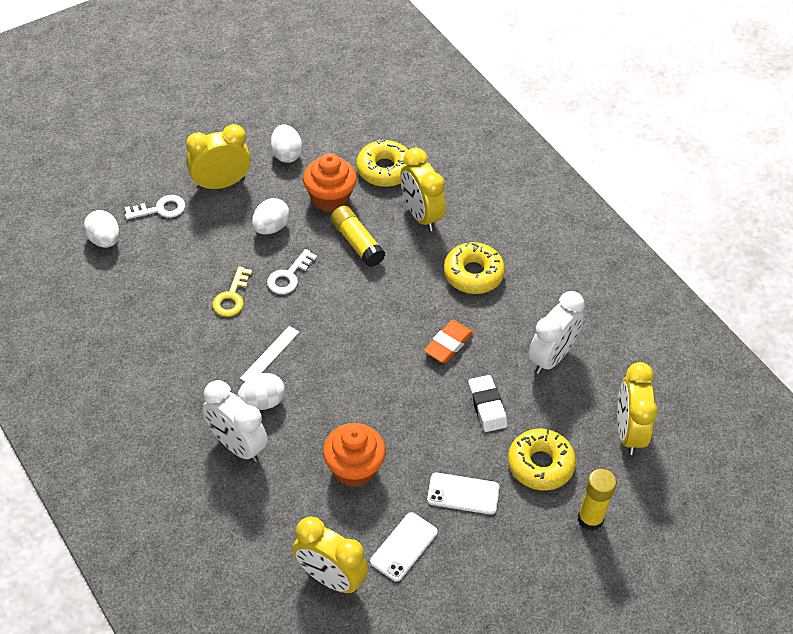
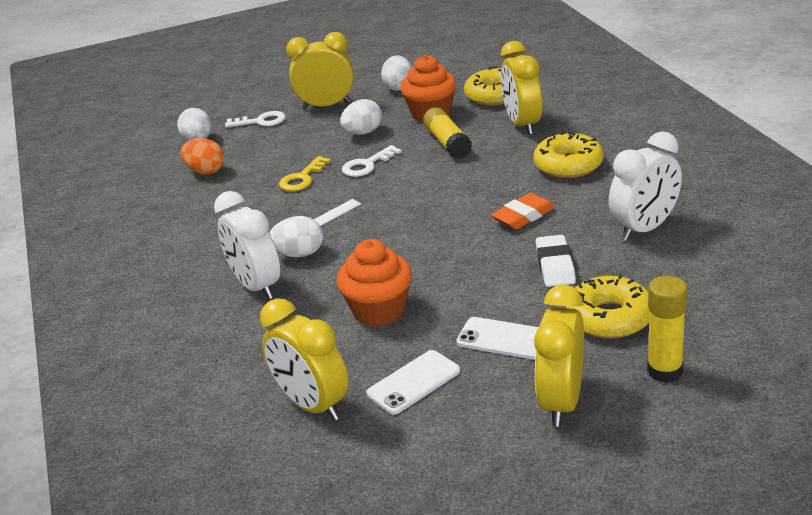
camera: 20 degrees right, 20 degrees down
yellow clock [617,362,658,455] -> yellow clock moved to [534,284,584,427]
none -> orange egg [181,138,224,175]

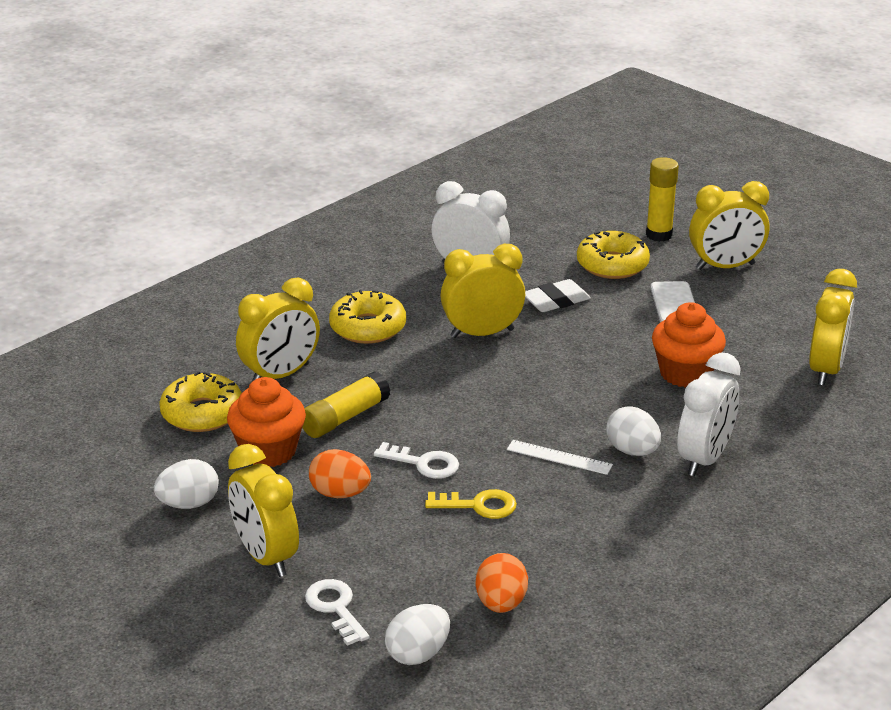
camera: 120 degrees left, 0 degrees up
white egg [340,99,382,135] -> orange egg [309,449,371,498]
white phone [366,350,460,414] -> none
orange eraser [491,193,555,229] -> yellow clock [441,244,525,338]

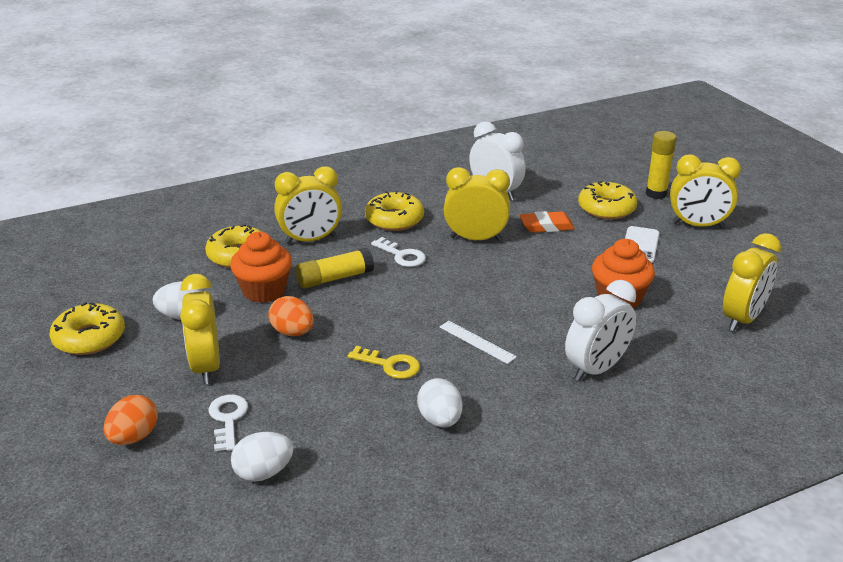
camera: 20 degrees right, 0 degrees up
white key [374,442,459,479] -> white key moved to [371,237,426,267]
orange egg [476,553,528,613] -> orange egg moved to [104,395,158,445]
white eraser [525,279,591,312] -> orange eraser [520,211,575,233]
white egg [606,406,661,456] -> white egg moved to [417,378,462,427]
none -> yellow donut [50,302,125,355]

